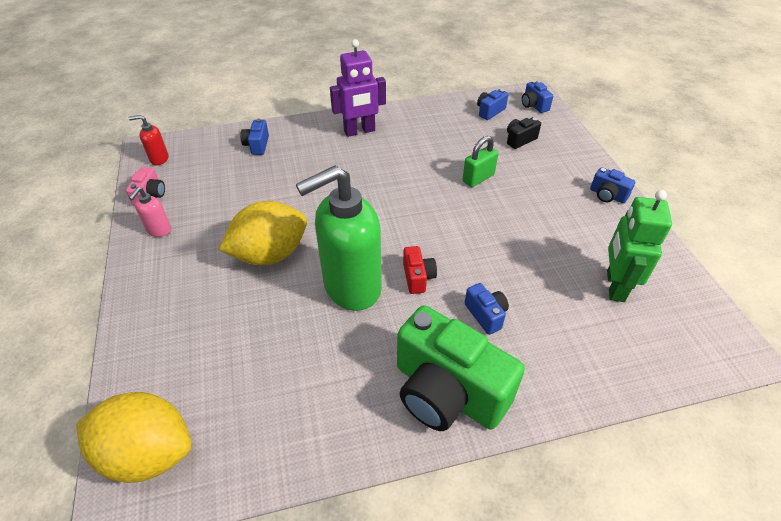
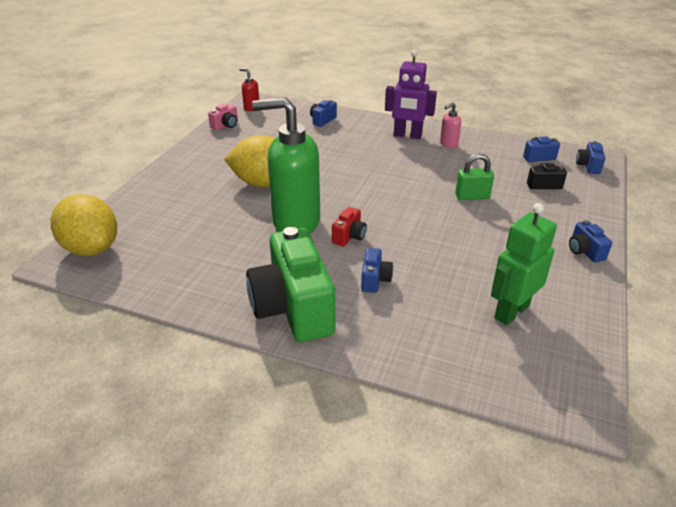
camera: 35 degrees right, 10 degrees down
pink soap dispenser [129,187,171,237] -> pink soap dispenser moved to [440,102,461,148]

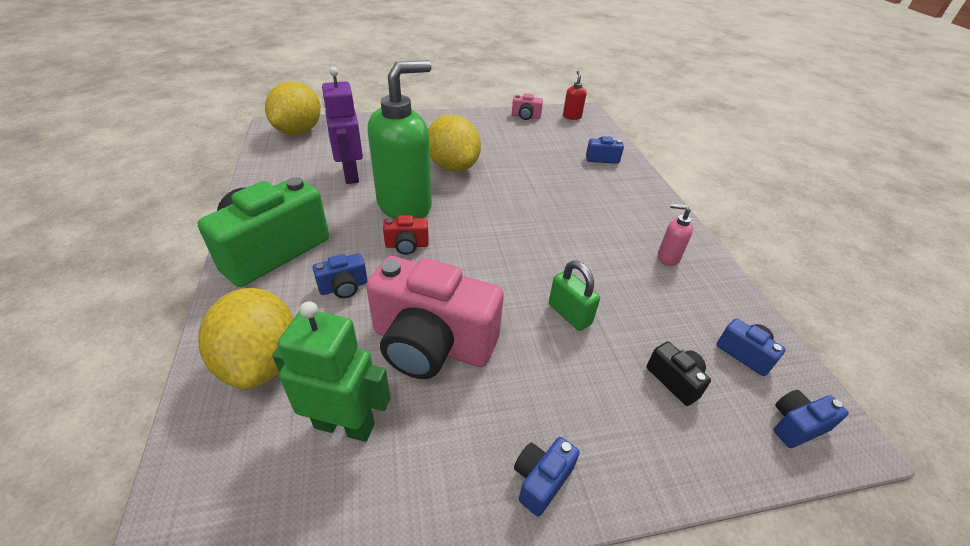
camera: 55 degrees right, 5 degrees up
green soap dispenser [252,97,320,233] -> green soap dispenser turned 75 degrees clockwise [368,60,432,219]
purple robot [385,50,437,139] -> purple robot moved to [322,67,363,184]
none -> yellow lemon [198,288,294,390]
none -> pink camera [366,256,504,379]

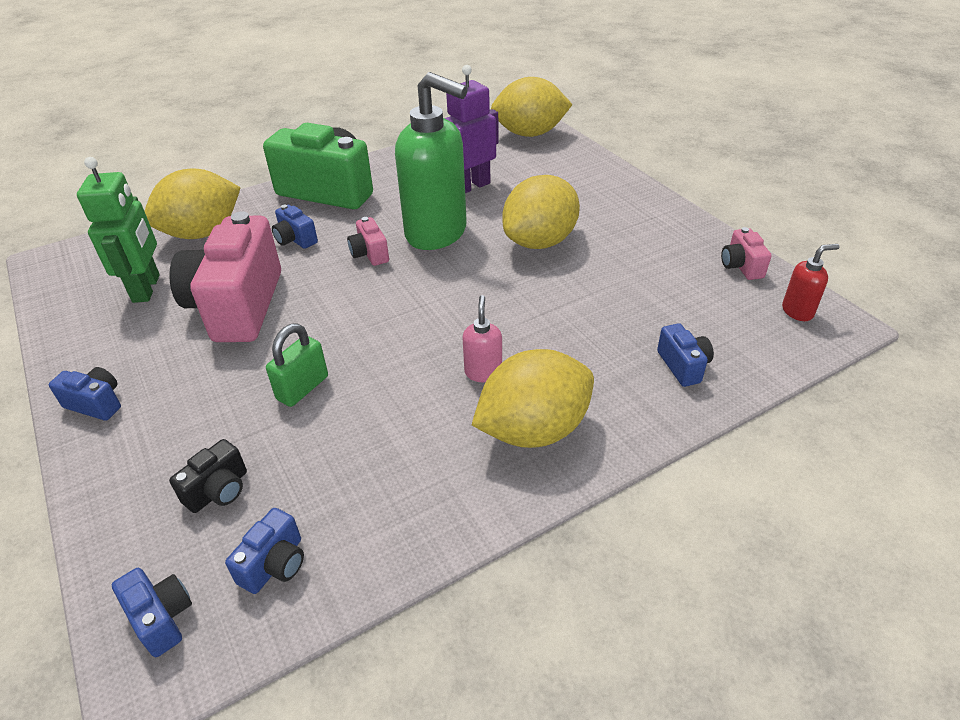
camera: 75 degrees right, 0 degrees up
red camera [383,215,429,255] -> pink camera [347,217,389,266]
pink soap dispenser [658,203,693,266] -> pink soap dispenser moved to [462,295,502,382]
none -> yellow lemon [472,349,594,448]

